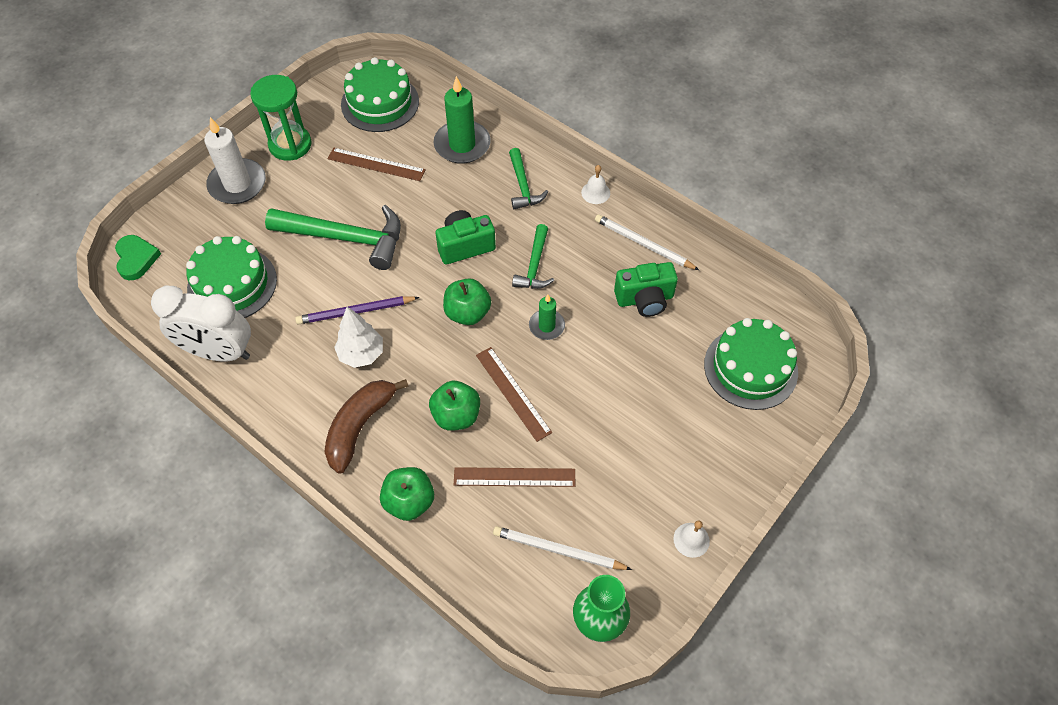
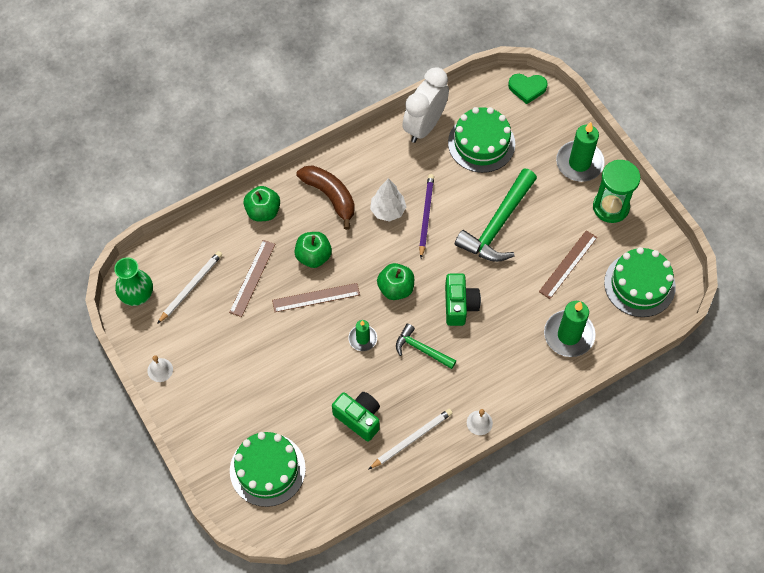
camera: 110 degrees right, 5 degrees up
white candle [204,117,266,204] -> green candle [556,122,605,182]
green hammer [509,148,548,209] -> none
green camera [614,262,678,317] -> green camera turned 120 degrees clockwise [332,392,380,441]

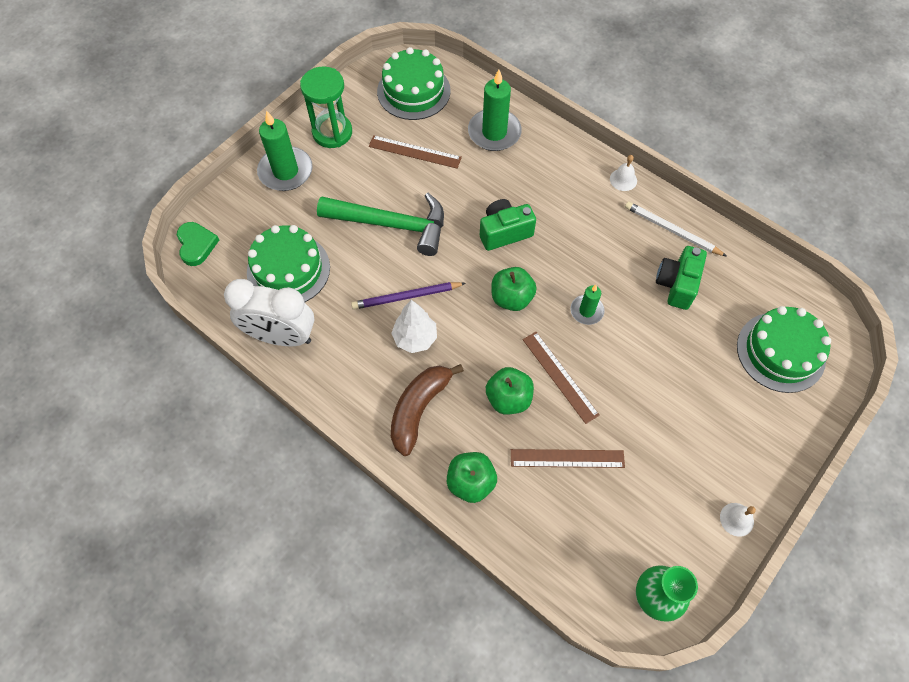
camera: 110 degrees left, 0 degrees up
white pencil [157,251,222,324] -> none
green hammer [396,324,456,369] -> none

